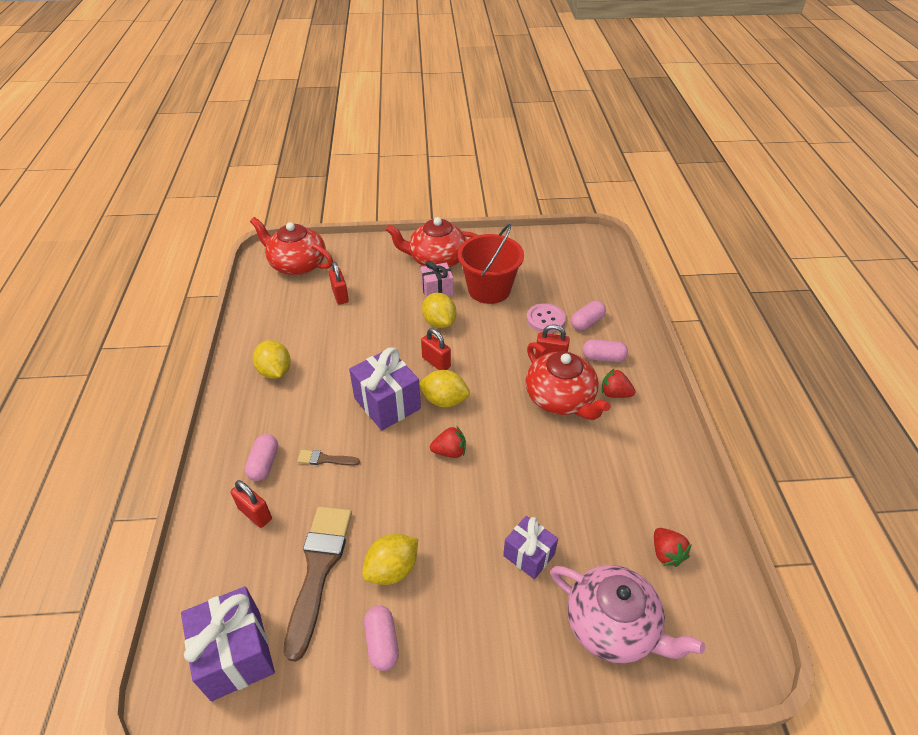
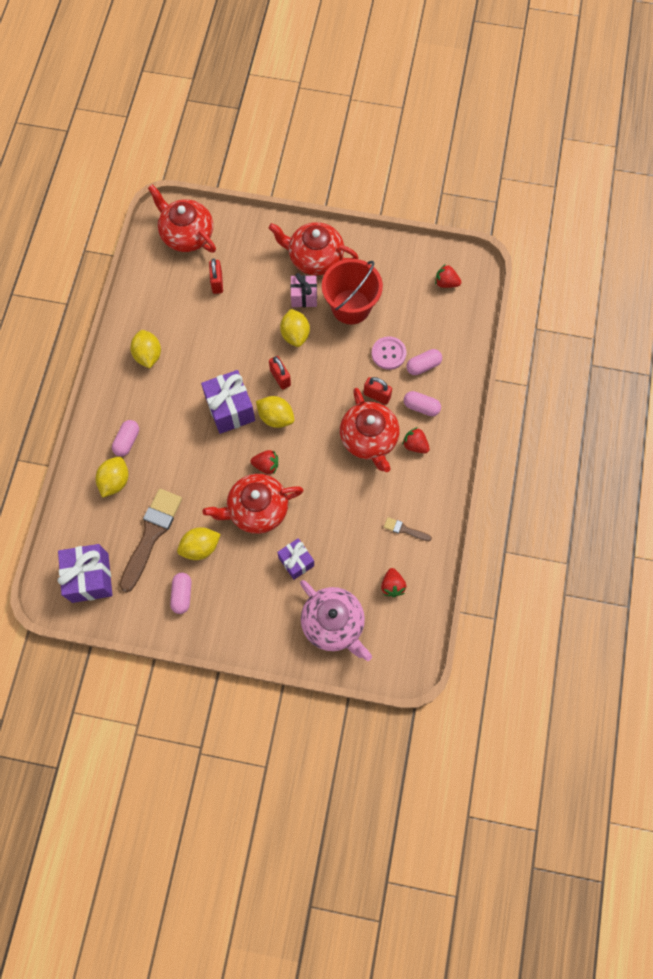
camera: 15 degrees right, 25 degrees up
red padlock [230,480,272,528] -> yellow lemon [96,457,128,498]
brown brush [297,450,360,466] -> brown brush moved to [384,517,432,541]
none -> red teapot [203,474,304,534]
none -> red strawberry [435,264,461,288]

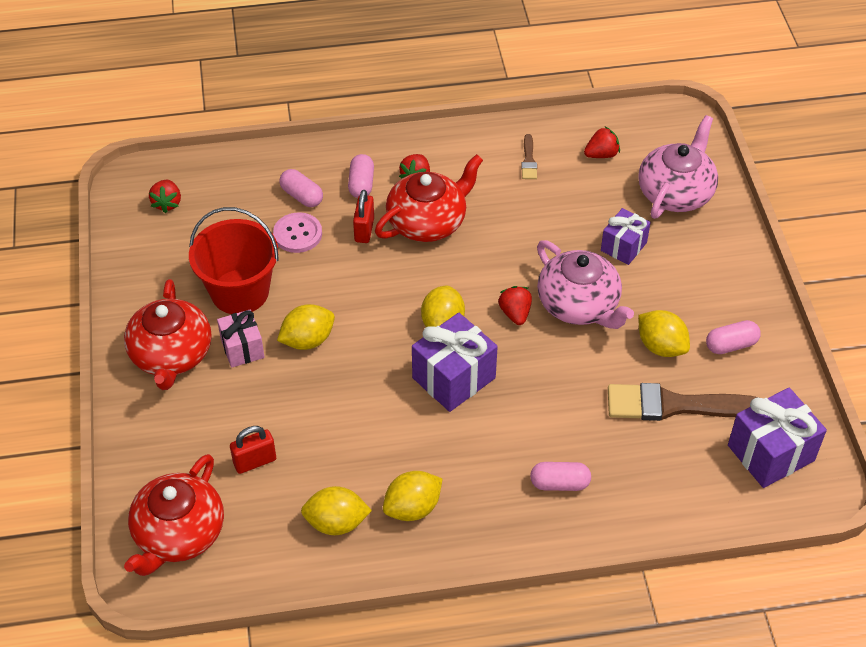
camera: 110 degrees left, 20 degrees down
yellow lemon [96,457,128,498] -> yellow lemon moved to [301,486,372,535]
red teapot [203,474,304,534] -> pink teapot [537,240,634,329]
red padlock [269,356,291,390] -> none

